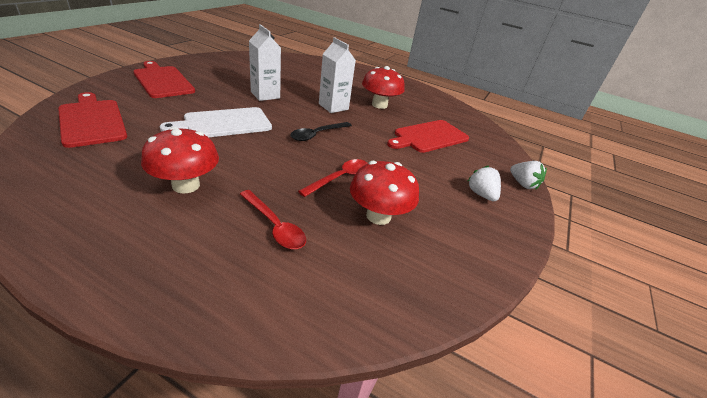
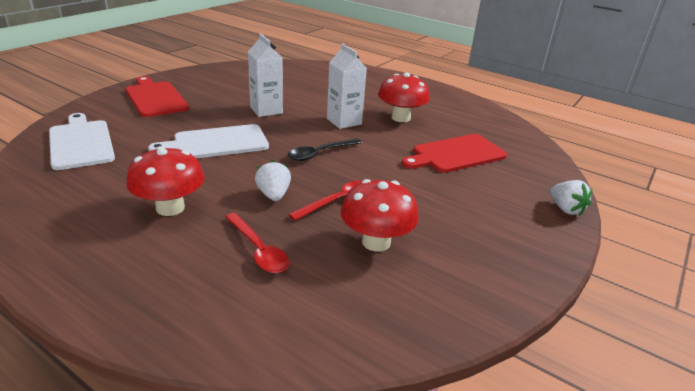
camera: 10 degrees right, 5 degrees down
red cutting board [58,92,127,148] -> white cutting board [49,113,115,170]
white strawberry [468,166,501,201] -> white strawberry moved to [255,160,291,201]

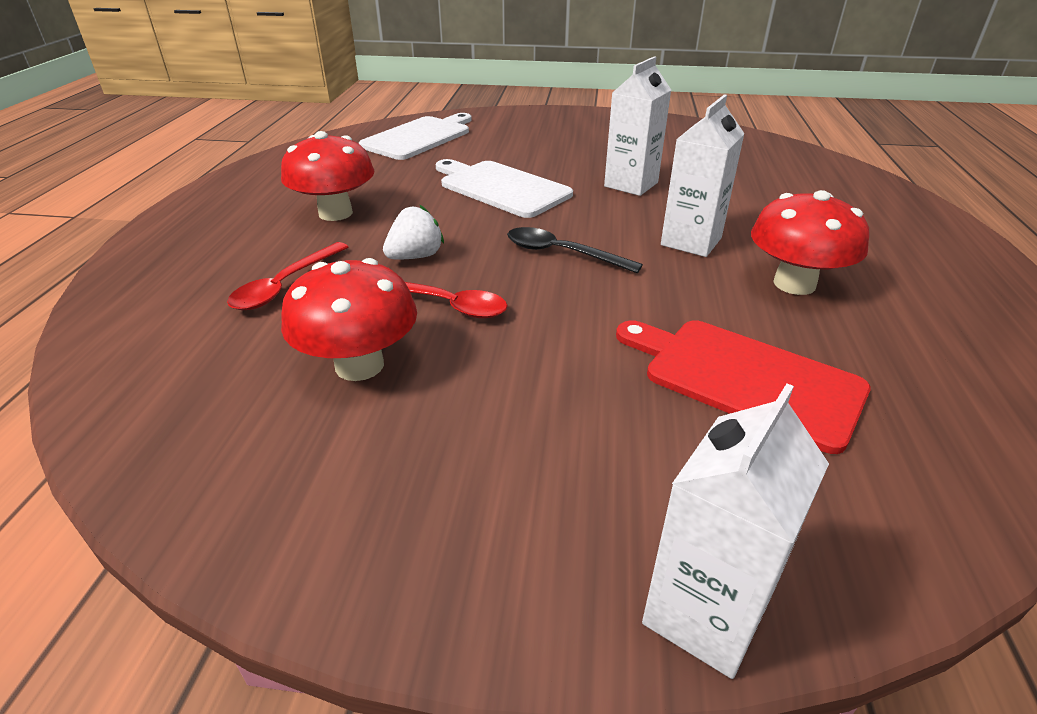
camera: 65 degrees right, 5 degrees up
red cutting board [125,76,189,117] -> none
white strawberry [550,180,592,216] -> white carton [642,383,829,679]

